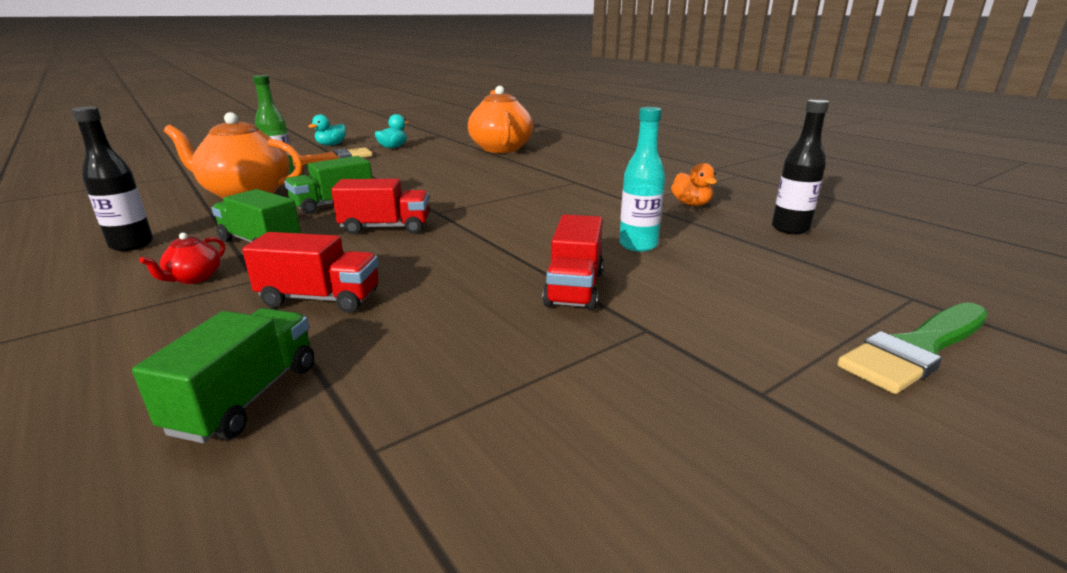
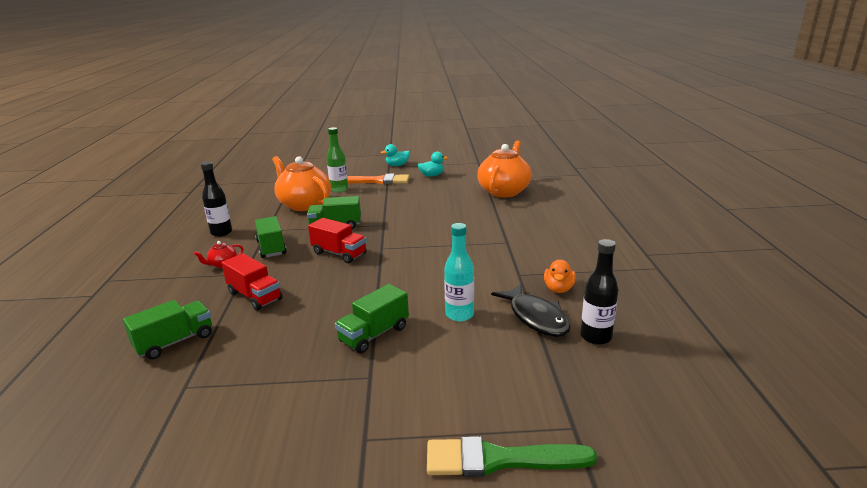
camera: 35 degrees right, 0 degrees up
red truck [542,214,603,311] -> green truck [335,284,409,353]
none -> black fish [491,284,571,337]

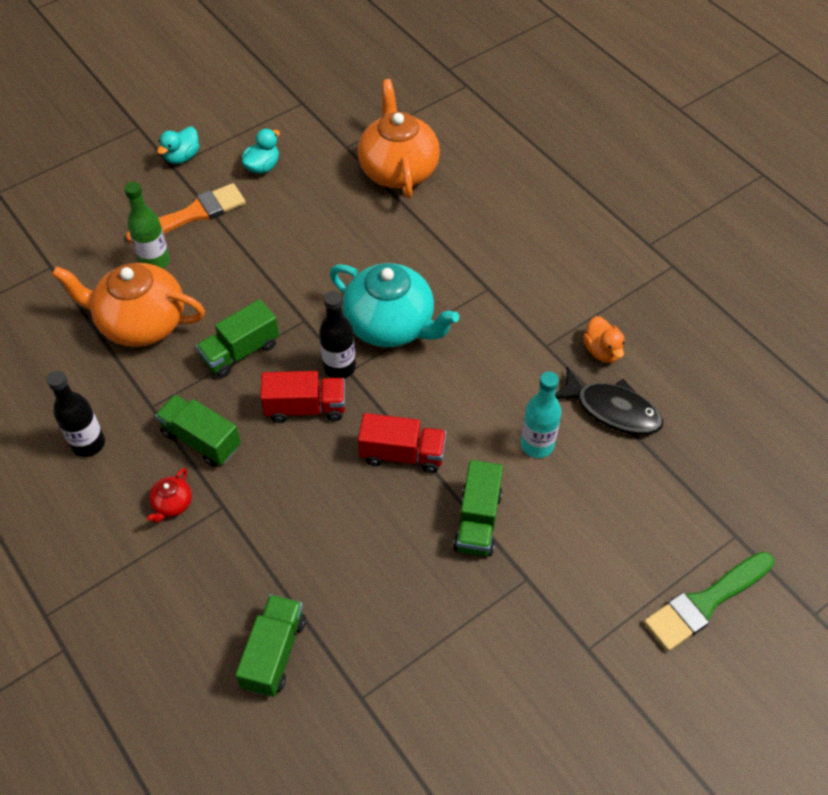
camera: 35 degrees left, 30 degrees up
red truck [221,253,282,311] -> red truck moved to [358,413,446,473]
black bottle [580,239,619,345] -> black bottle moved to [319,291,356,379]
none -> turquoise teapot [330,263,459,347]

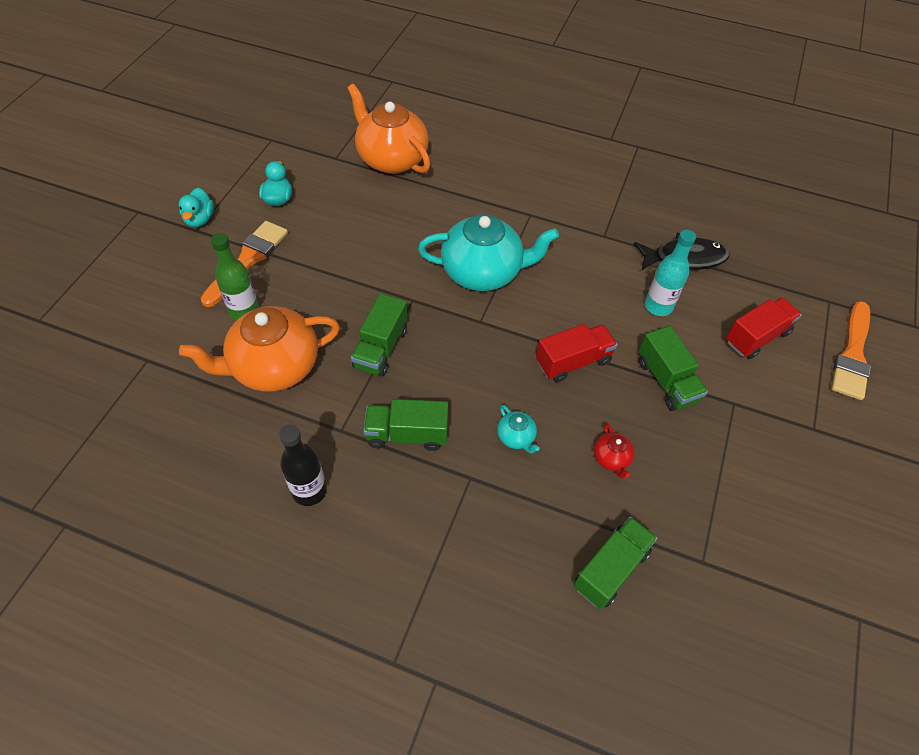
camera: 35 degrees left, 0 degrees up
red teapot [147,468,192,523] -> red teapot moved to [594,423,635,479]
green truck [235,594,306,697] -> green truck turned 60 degrees clockwise [573,517,657,610]
red truck [260,371,345,423] -> red truck moved to [726,297,802,359]
black bottle [319,291,356,379] -> none
orange duck [583,316,625,363] -> none
green brush [644,552,774,651] -> orange brush [831,301,871,400]
none -> turquoise teapot [497,405,540,453]

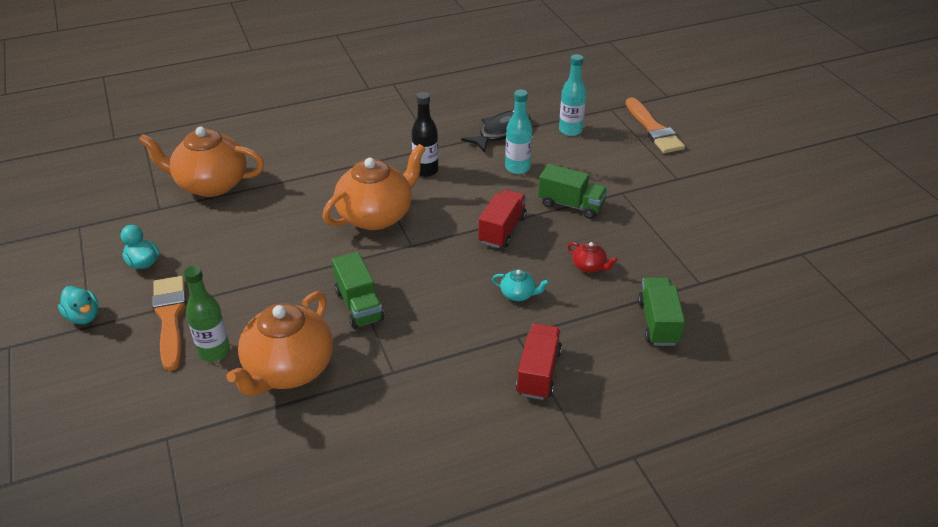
camera: 40 degrees left, 15 degrees down
black bottle [279,424,327,506] -> black bottle moved to [411,92,439,177]
green truck [364,399,448,451] -> none
turquoise teapot [418,214,559,291] -> orange teapot [323,144,426,230]
red truck [726,297,802,359] -> red truck moved to [516,323,562,400]
none -> turquoise bottle [559,54,586,136]

